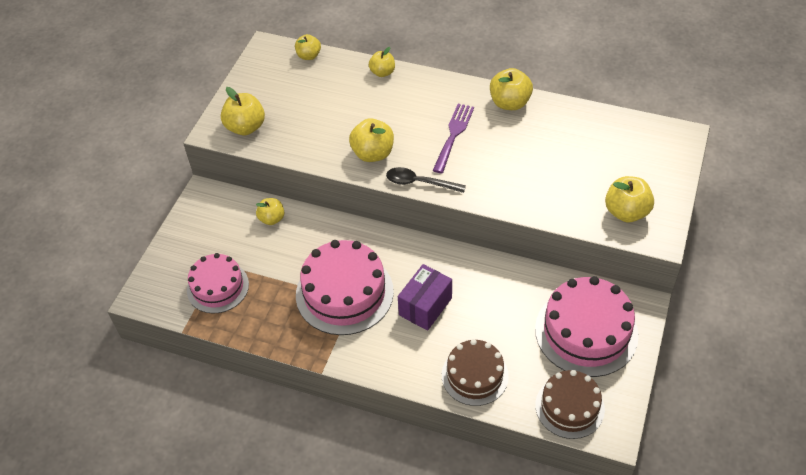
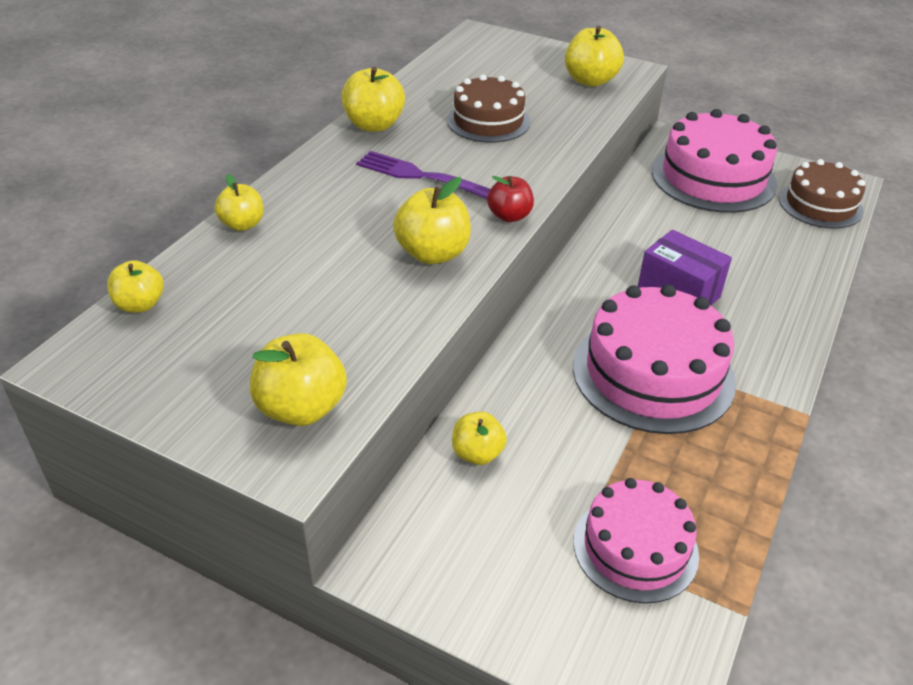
camera: 85 degrees left, 10 degrees down
black spoon [386,167,466,193] -> red apple [487,176,534,222]
brown cake [442,339,509,406] -> brown cake moved to [447,74,530,142]

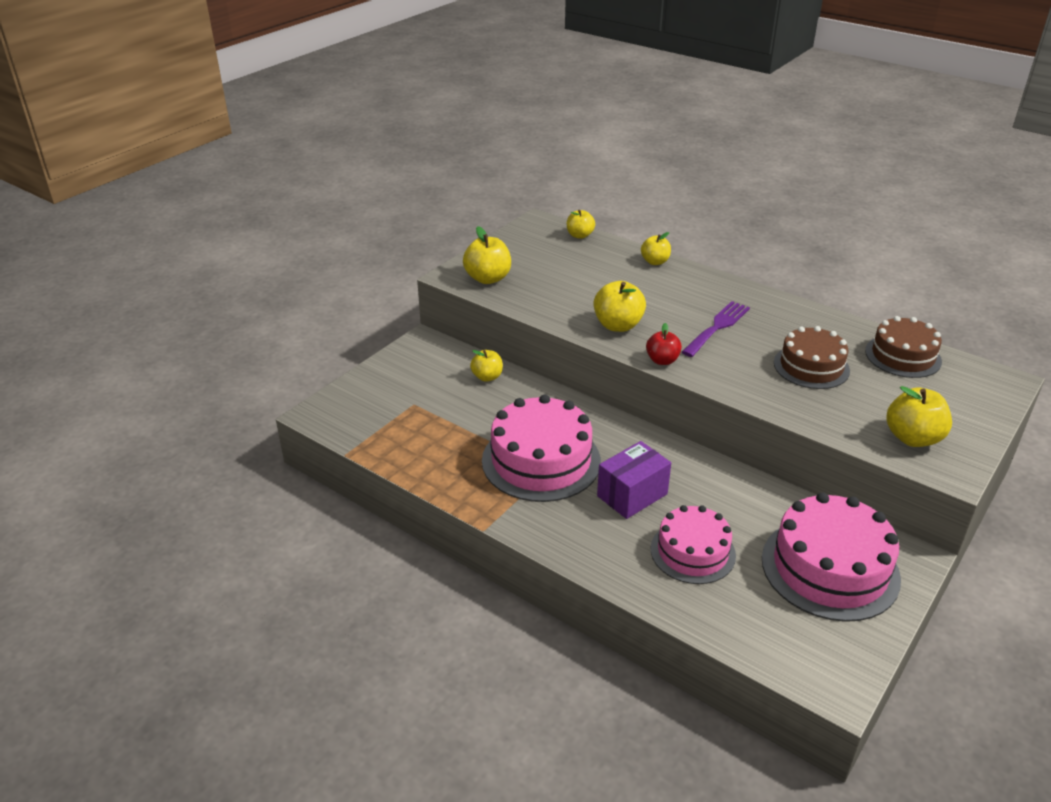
camera: 100 degrees right, 5 degrees down
yellow apple [341,67,405,132] -> none
pink cake [573,478,699,603] -> pink cake moved to [651,505,736,584]
brown cake [779,159,865,229] -> brown cake moved to [865,316,942,378]

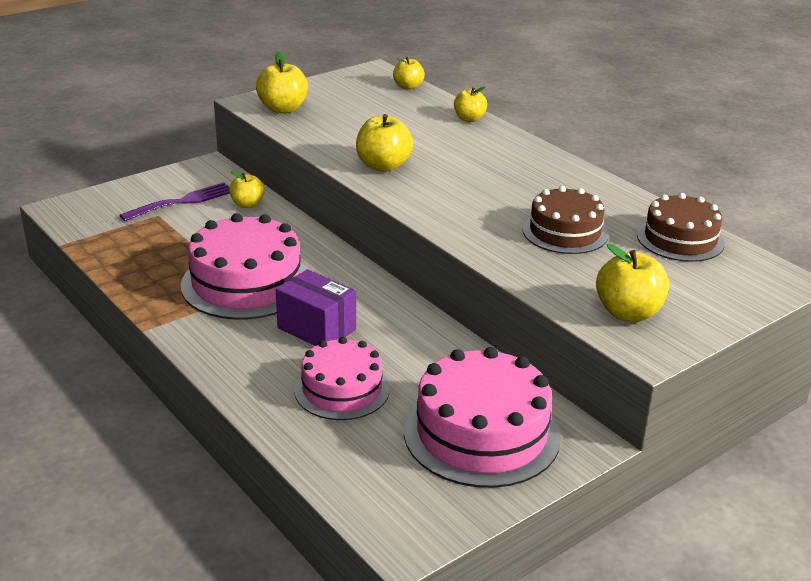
camera: 15 degrees right, 5 degrees down
purple box [597,441,671,519] -> purple box turned 60 degrees clockwise [276,269,356,346]
red apple [646,323,682,365] -> none
purple fork [682,301,750,357] -> purple fork moved to [119,182,230,221]

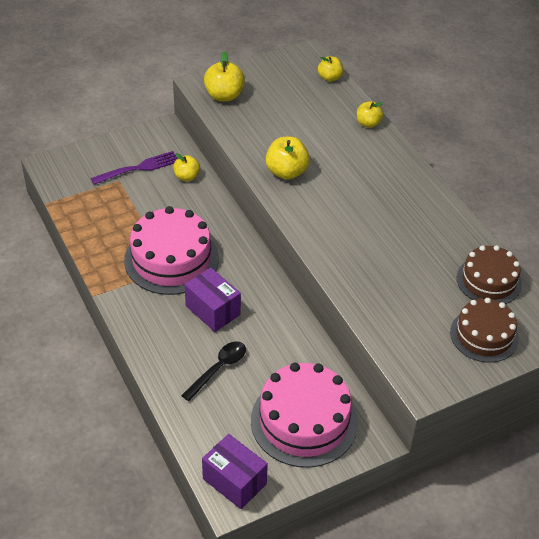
camera: 10 degrees right, 15 degrees up
pink cake [294,337,390,420] -> black spoon [181,341,246,401]
brown cake [523,186,608,254] -> brown cake moved to [450,298,519,363]
yellow apple [596,244,669,322] -> none
none -> purple box [202,434,268,509]

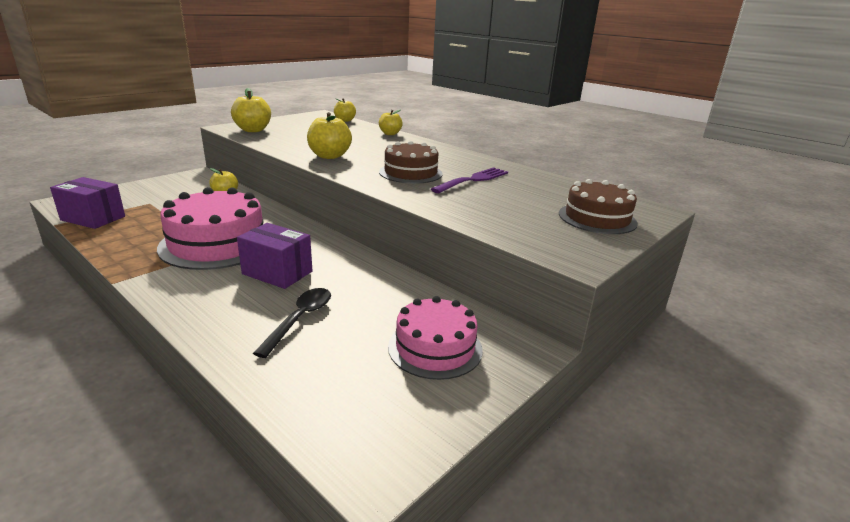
camera: 20 degrees left, 20 degrees down
purple fork [91,151,178,185] -> purple fork moved to [431,167,508,193]
purple box [202,434,268,509] -> purple box moved to [50,177,125,229]
pink cake [251,363,358,468] -> pink cake [388,296,483,380], size x0.64
brown cake [457,245,522,304] -> brown cake moved to [379,141,443,184]

